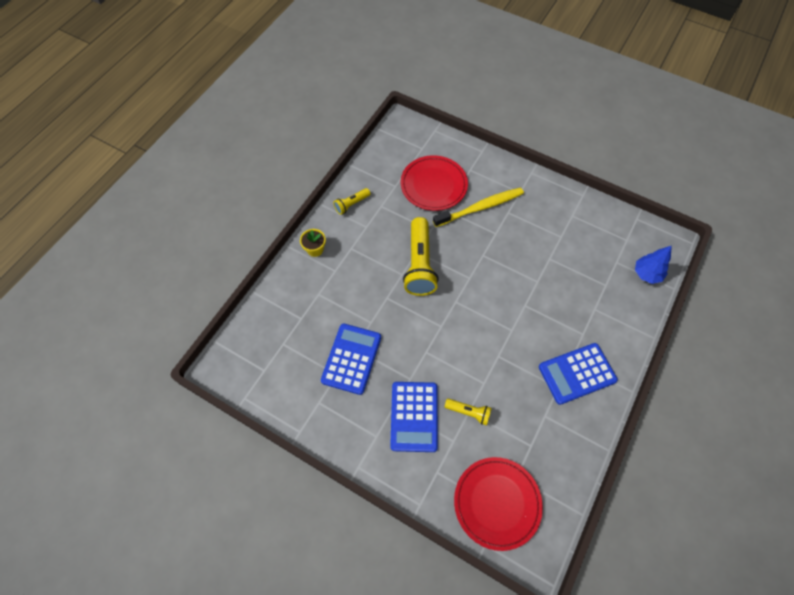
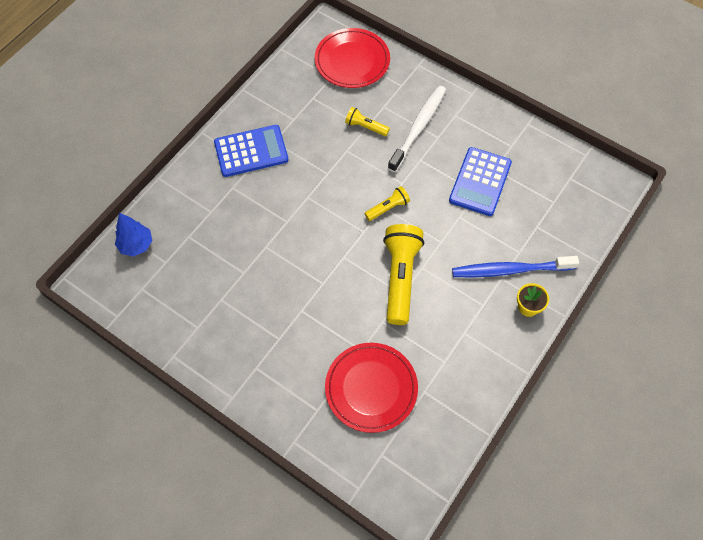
camera: 175 degrees left, 0 degrees up
yellow flashlight [333,188,371,215] -> yellow flashlight moved to [365,186,410,221]
blue calculator [390,382,438,452] -> white toothbrush [388,85,446,172]
yellow toothbrush [433,188,524,227] -> none
none -> blue toothbrush [452,256,579,278]

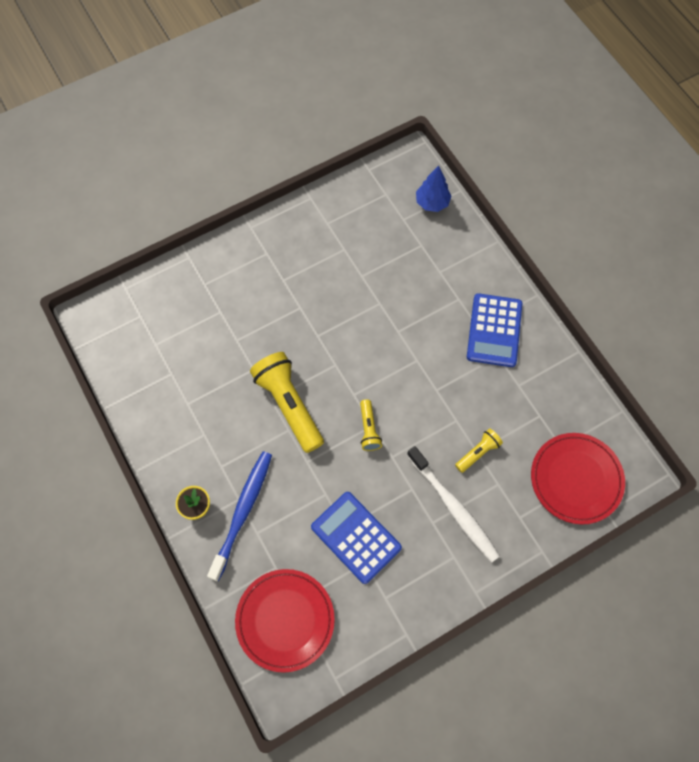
camera: 115 degrees right, 5 degrees up
red plate [325,343,418,433] -> red plate moved to [235,569,335,673]
yellow flashlight [383,224,424,325] -> yellow flashlight turned 150 degrees counterclockwise [250,352,324,453]

